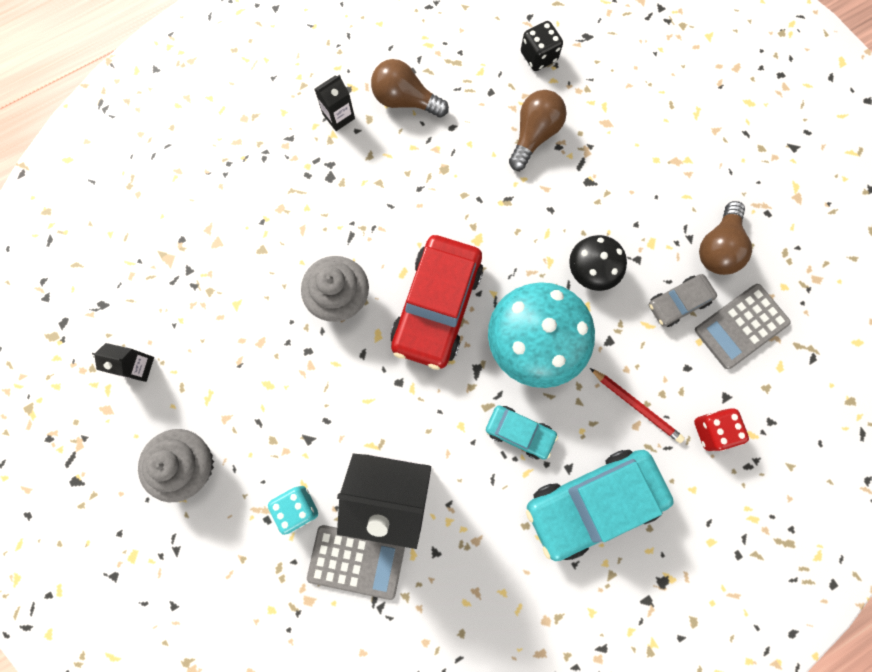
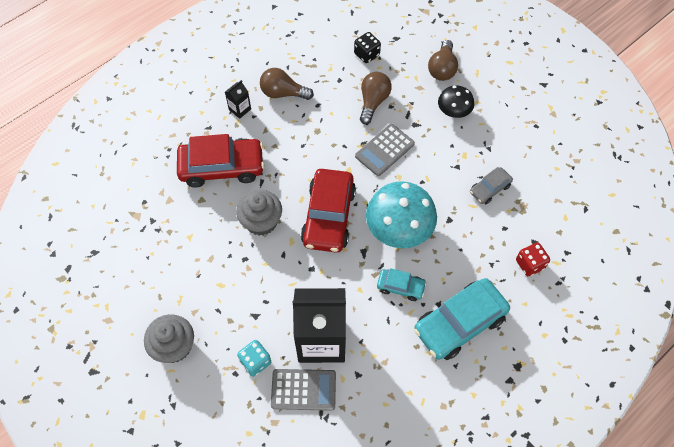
camera: 10 degrees left, 15 degrees down
black carton [92,343,154,382] -> none
black mushroom [569,235,627,291] -> black mushroom moved to [438,85,474,118]
red pencil [590,368,685,443] -> none
grey calculator [695,284,791,369] -> grey calculator moved to [355,124,415,176]
brown light bulb [699,201,752,275] -> brown light bulb moved to [428,40,458,81]
none -> red car [177,134,264,187]

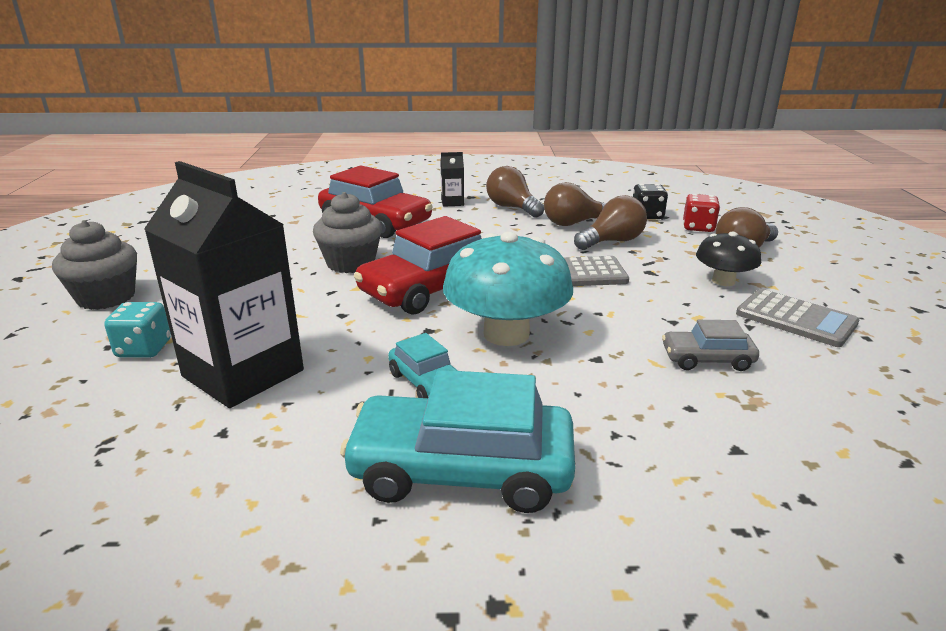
camera: 40 degrees right, 35 degrees down
grey calculator [271,369,336,411] -> grey calculator moved to [736,289,859,347]
red dice [516,242,550,276] -> red dice moved to [683,194,720,232]
none -> brown light bulb [544,182,606,226]

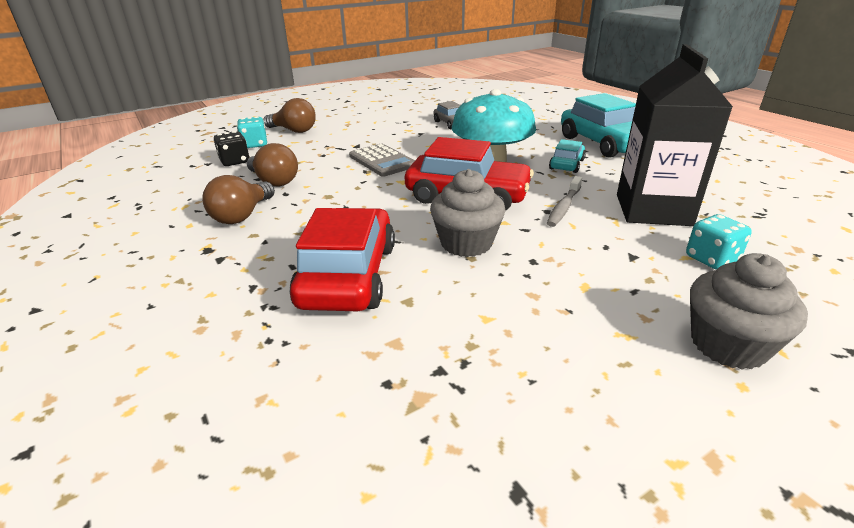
camera: 120 degrees left, 5 degrees up
black carton [440,152,464,207] -> none
brown light bulb [574,195,647,250] -> none
red dice [683,194,720,232] -> turquoise dice [237,116,268,148]
black mushroom [696,231,761,286] -> none
grey calculator [736,289,859,347] -> none
none -> grey toothbrush [547,176,582,227]

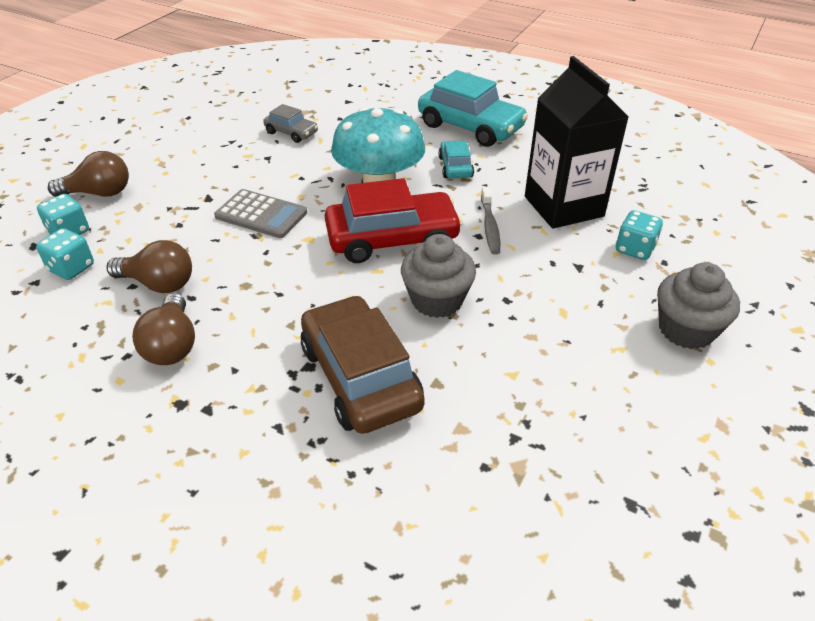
camera: 30 degrees left, 10 degrees up
black dice [214,131,250,166] -> turquoise dice [36,228,94,280]
red car [289,208,395,311] -> brown car [301,295,425,434]

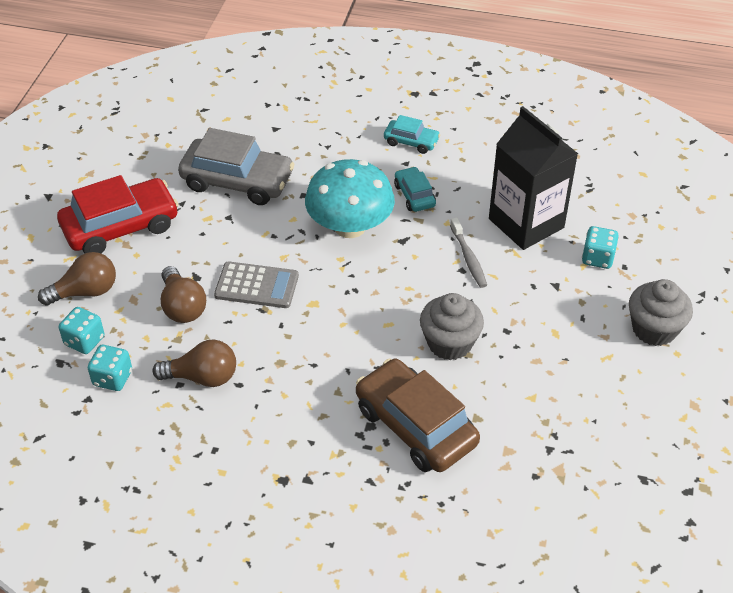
camera: 15 degrees left, 5 degrees up
brown light bulb [132,293,195,365] -> brown light bulb moved to [161,266,206,323]
grey car [263,104,318,143] -> grey car [178,128,294,205], size x1.96
red car [325,178,463,263] -> red car moved to [57,175,179,253]
turquoise car [418,70,528,147] -> turquoise car [384,115,440,154], size x0.51

